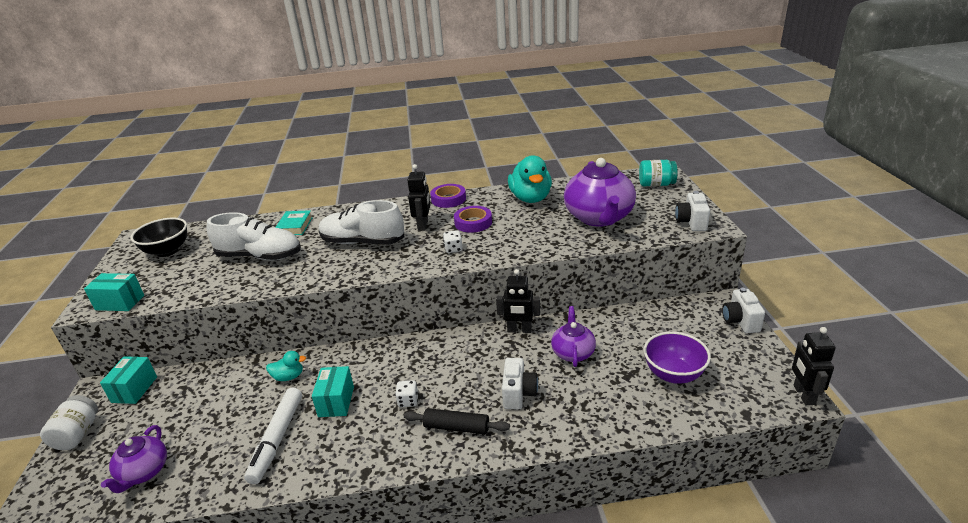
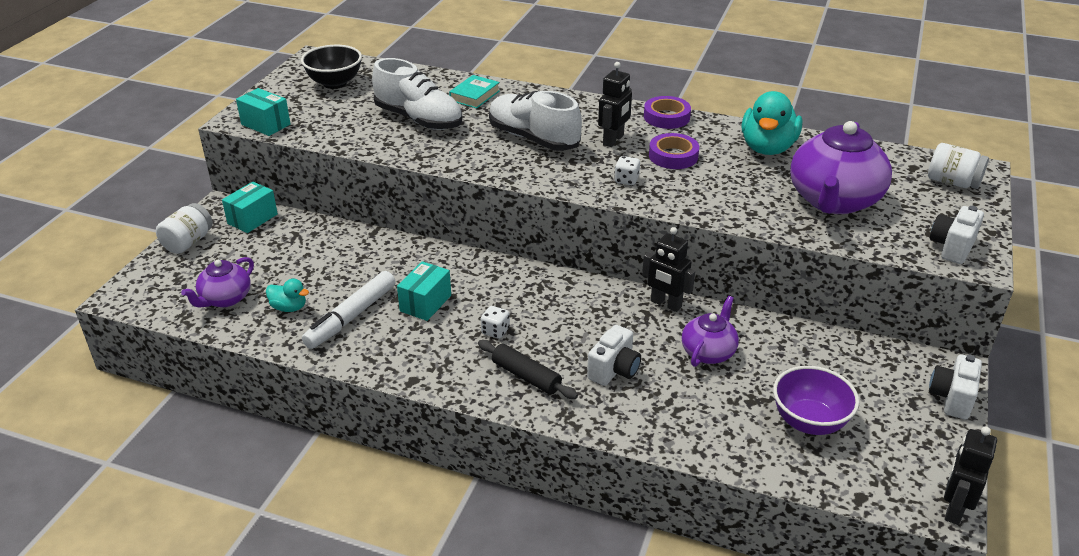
camera: 25 degrees right, 5 degrees up
turquoise duck [266,351,306,381] -> turquoise duck moved to [266,279,309,312]
turquoise jar [639,160,678,186] -> white jar [928,143,989,189]

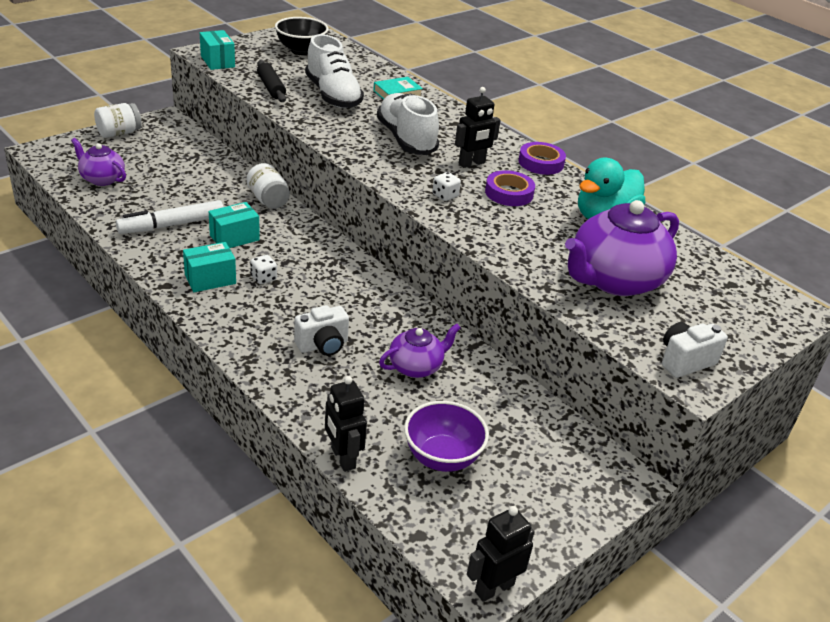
camera: 25 degrees right, 0 degrees up
purple teapot [181,257,254,307] -> purple teapot turned 60 degrees clockwise [71,138,126,186]
turquoise box [222,182,278,233] -> turquoise box moved to [183,242,236,292]
turquoise duck [266,279,309,312] -> none
black rolling pin [478,340,578,399] -> black rolling pin moved to [257,60,286,102]
black robot [642,227,695,312] -> black robot moved to [325,376,367,472]
white jar [928,143,989,189] -> white jar moved to [246,163,290,209]
white camera [929,354,982,420] -> none

